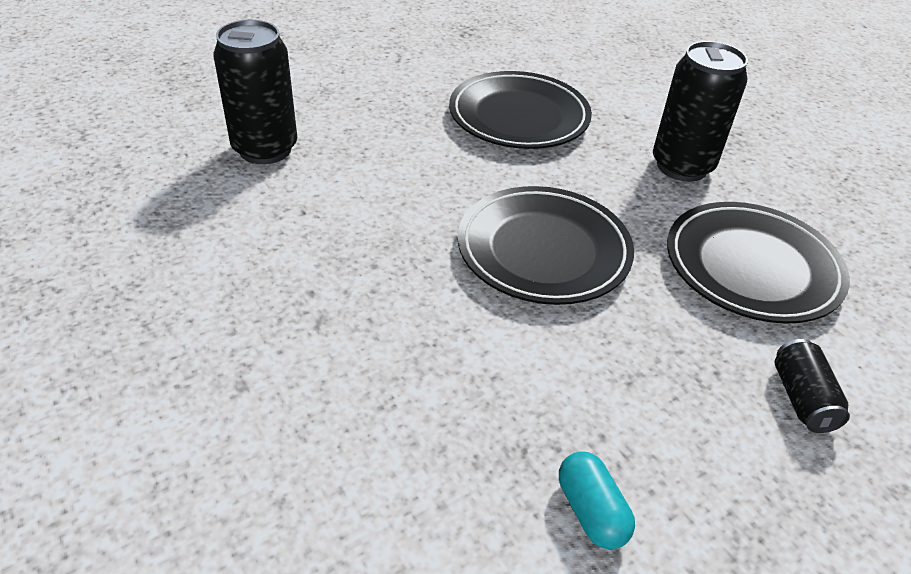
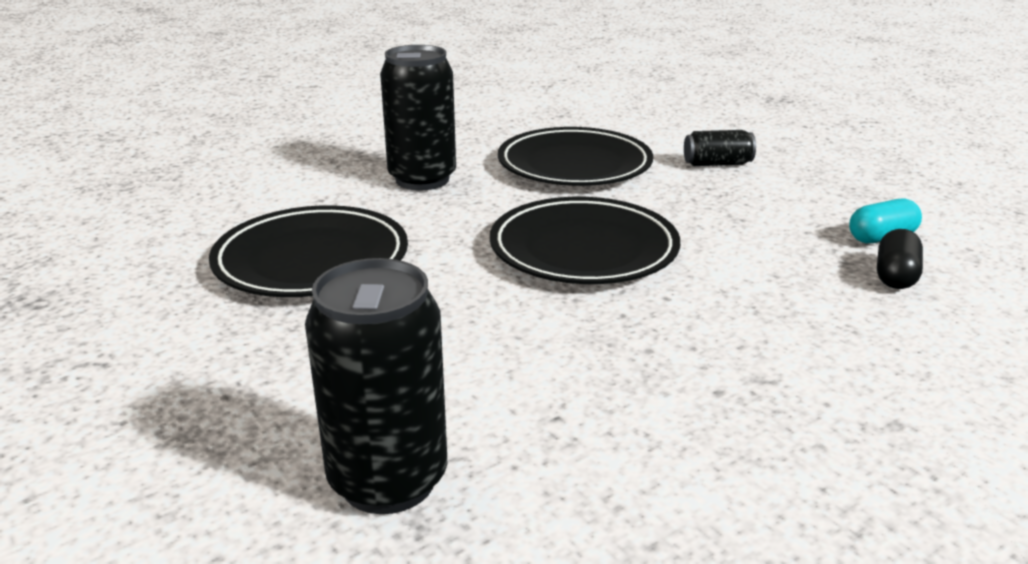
camera: 90 degrees left, 15 degrees down
none -> black capsule [877,229,923,289]

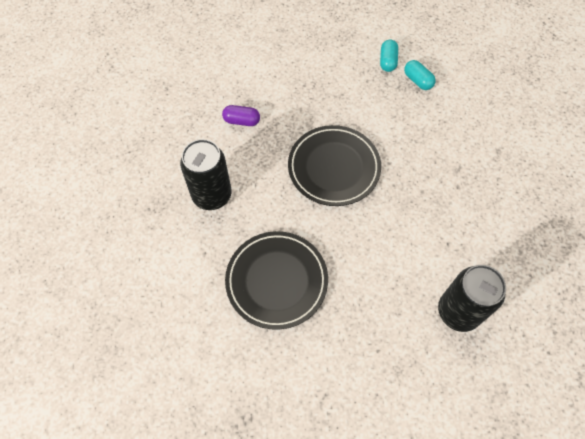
camera: 60 degrees left, 35 degrees up
black plate [498,127,653,186] -> purple capsule [222,105,260,126]
black can [684,130,756,166] -> none
black capsule [877,229,923,289] -> turquoise capsule [404,60,436,90]

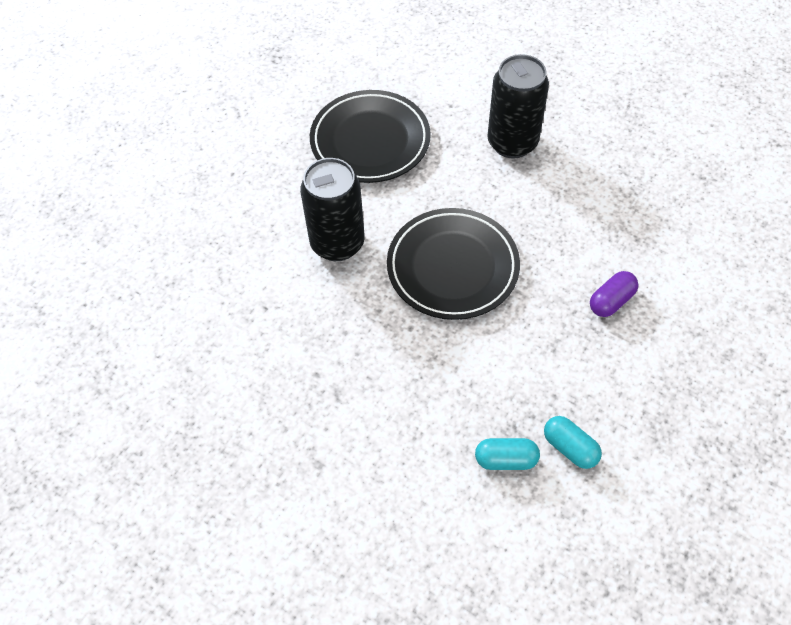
camera: 130 degrees right, 5 degrees down
purple capsule [222,105,260,126] -> purple capsule moved to [590,271,638,317]
black can [438,265,506,332] -> black can moved to [300,158,365,261]

